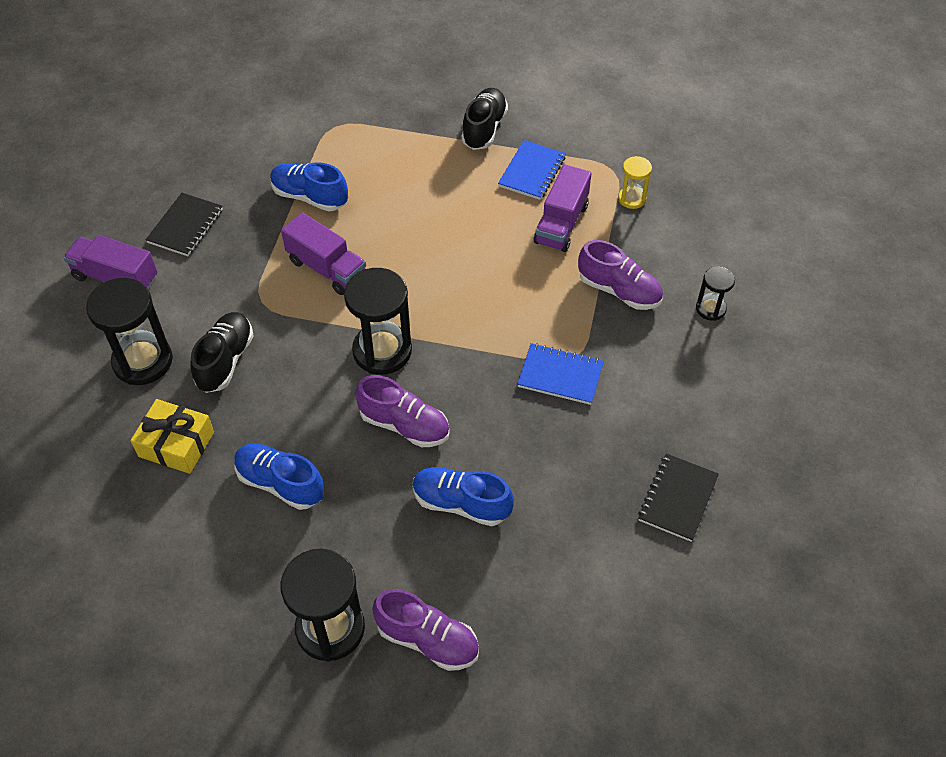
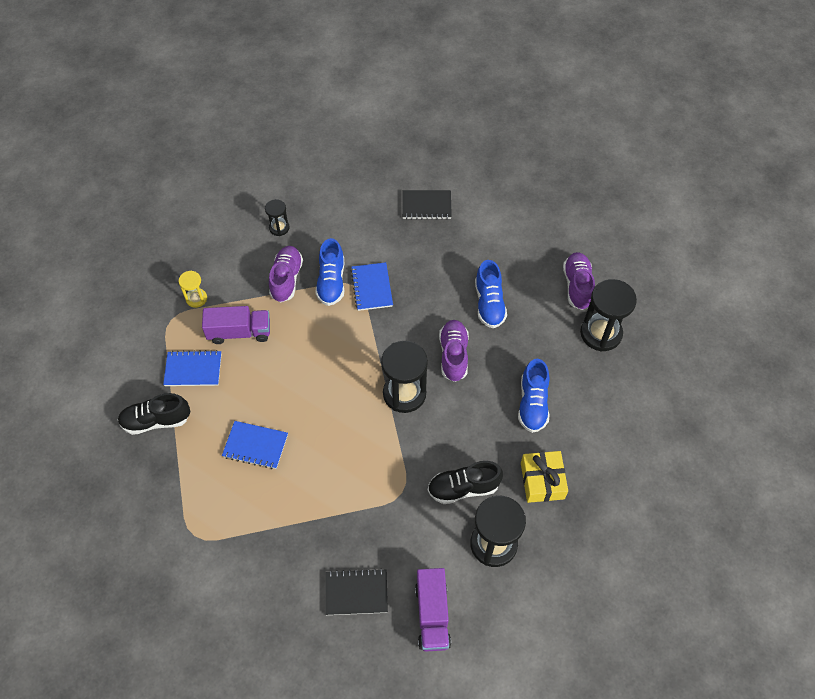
camera: 115 degrees left, 5 degrees up
blue shoe [270,162,348,211] -> blue shoe moved to [315,238,344,306]
purple truck [281,212,366,295] -> none
none -> blue notebook [222,421,288,469]

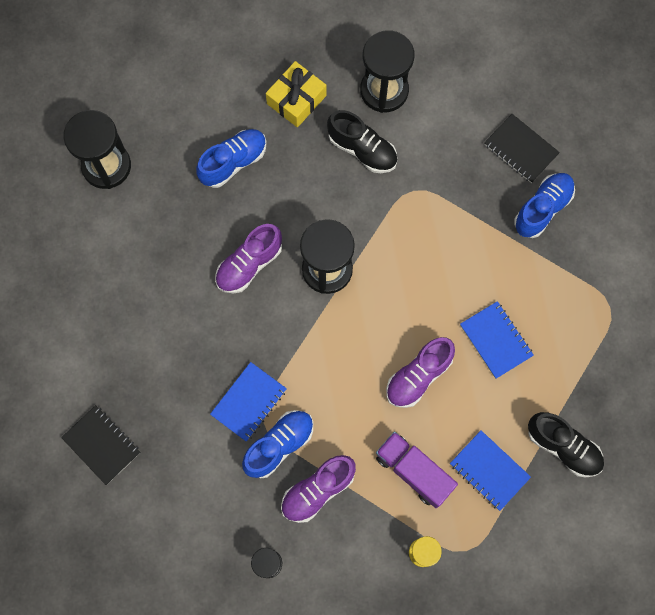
camera: 135 degrees left, 15 degrees up
purple truck [415,568,451,652] -> none
blue shoe [475,260,507,328] -> blue shoe moved to [514,173,575,238]
purple shoe [563,252,595,310] -> purple shoe moved to [386,337,455,408]

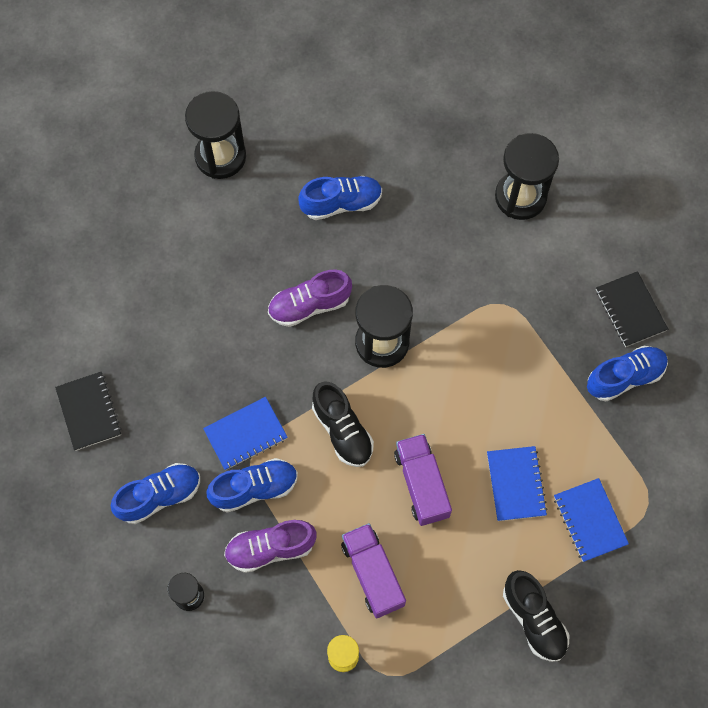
camera: 25 degrees right, 5 degrees down
yellow gift [266,61,326,127] -> none
black shoe [327,110,397,173] -> black shoe moved to [312,381,374,467]
purple shoe [386,337,455,408] -> purple truck [394,434,452,526]
blue notebook [450,430,531,511] -> blue notebook moved to [554,478,629,562]
none -> blue shoe [111,463,200,524]

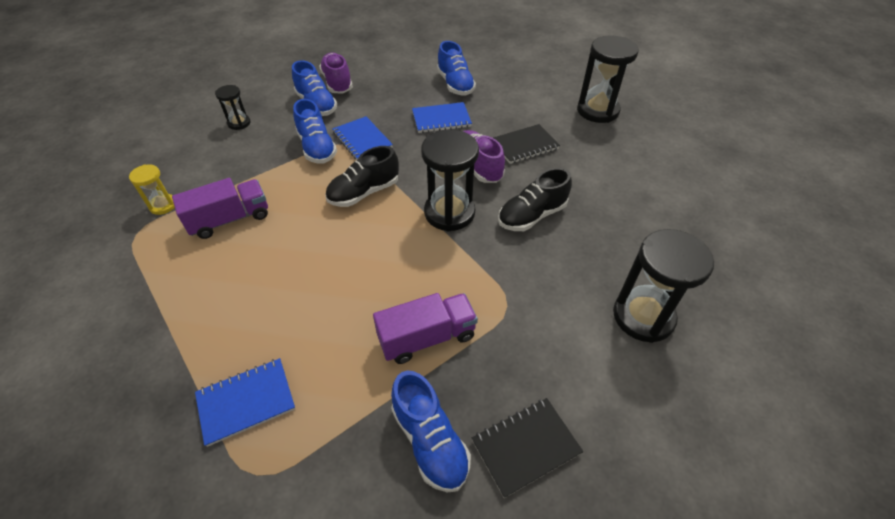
camera: 85 degrees right, 20 degrees down
black notebook [55,372,122,451] -> black notebook moved to [493,124,560,164]
purple shoe [224,520,316,573] -> purple shoe moved to [319,52,353,94]
blue shoe [299,176,382,220] -> blue shoe moved to [437,41,476,96]
purple truck [394,434,452,526] -> purple truck moved to [373,293,478,364]
blue notebook [487,446,548,521] -> blue notebook moved to [412,102,472,133]
black shoe [503,570,570,662] -> black shoe moved to [498,168,572,231]

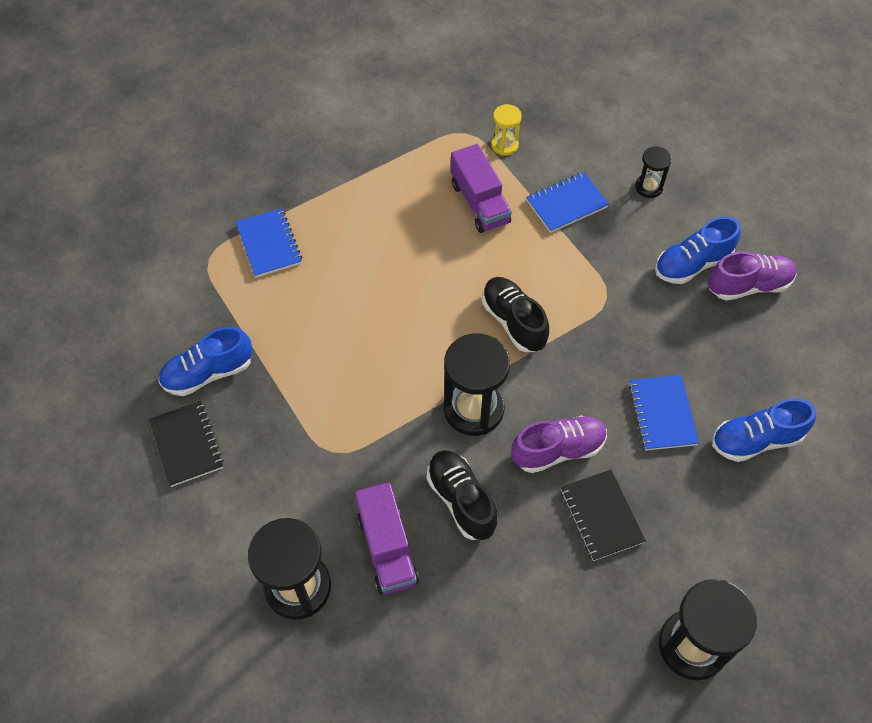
camera: 95 degrees right, 10 degrees up
blue shoe [293,99,337,164] -> none
blue notebook [333,116,393,160] -> blue notebook moved to [526,172,609,233]
purple truck [373,293,478,364] -> purple truck moved to [355,482,419,594]

